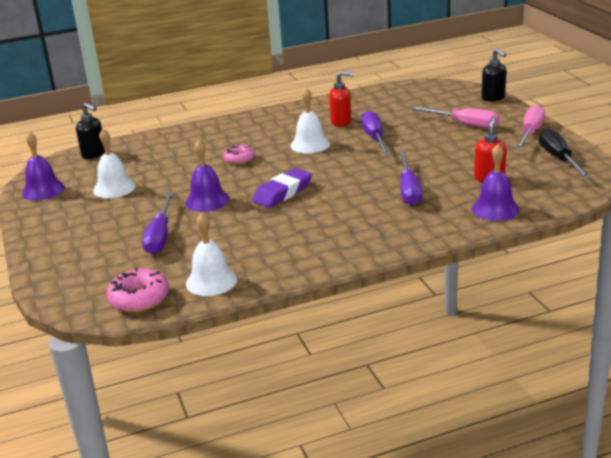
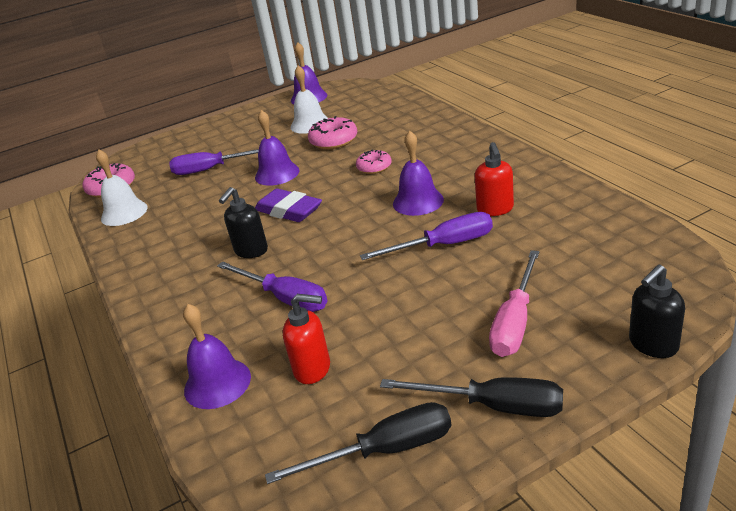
camera: 85 degrees right, 5 degrees up
black soap dispenser [76,103,105,159] -> black soap dispenser moved to [219,187,268,258]
white bell [291,87,330,153] -> purple bell [393,131,444,216]
purple screwdriver [399,152,422,206] -> purple screwdriver turned 135 degrees counterclockwise [217,261,327,312]
pink screwdriver [515,105,545,150] -> black screwdriver [380,377,563,417]
none -> pink donut [308,116,357,149]

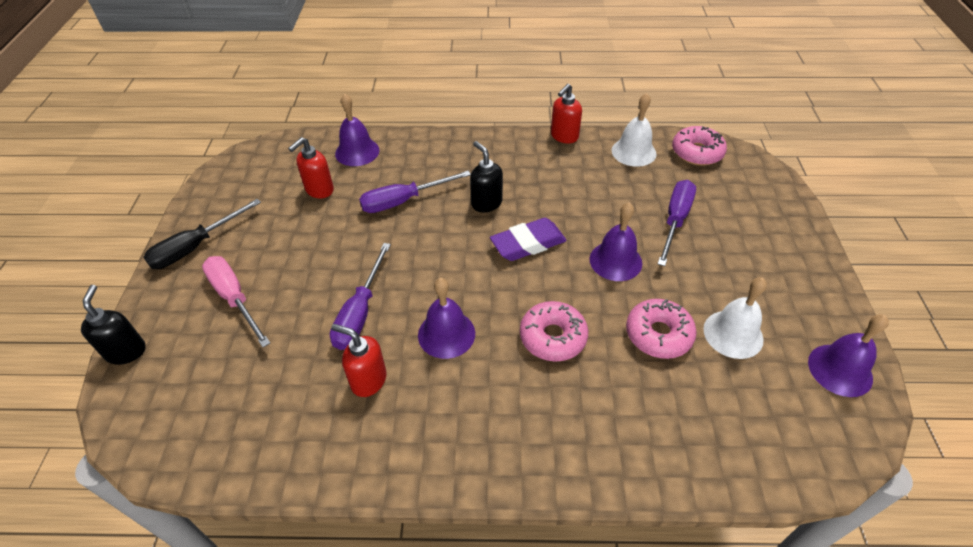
camera: 115 degrees right, 15 degrees up
black screwdriver [265,402,452,484] -> none
pink donut [356,150,392,174] -> pink donut [520,301,588,362], size x1.51
none -> red soap dispenser [551,84,582,144]

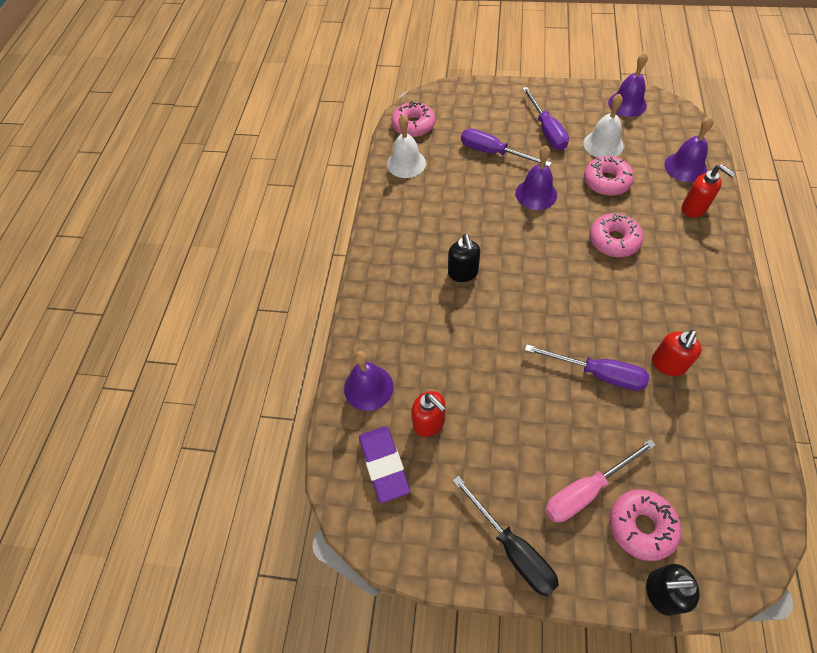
camera: 80 degrees left, 10 degrees up
purple screwdriver [359,171,471,213] -> purple screwdriver moved to [522,87,569,150]
purple bell [418,278,475,359] -> purple bell moved to [664,116,714,182]
black soap dispenser [470,141,503,212] -> black soap dispenser turned 75 degrees counterclockwise [448,234,480,282]
purple eraser [490,218,567,261] -> purple eraser moved to [359,426,410,503]
red soap dispenser [551,84,582,144] -> red soap dispenser moved to [682,164,736,218]
none -> pink donut [609,489,682,561]

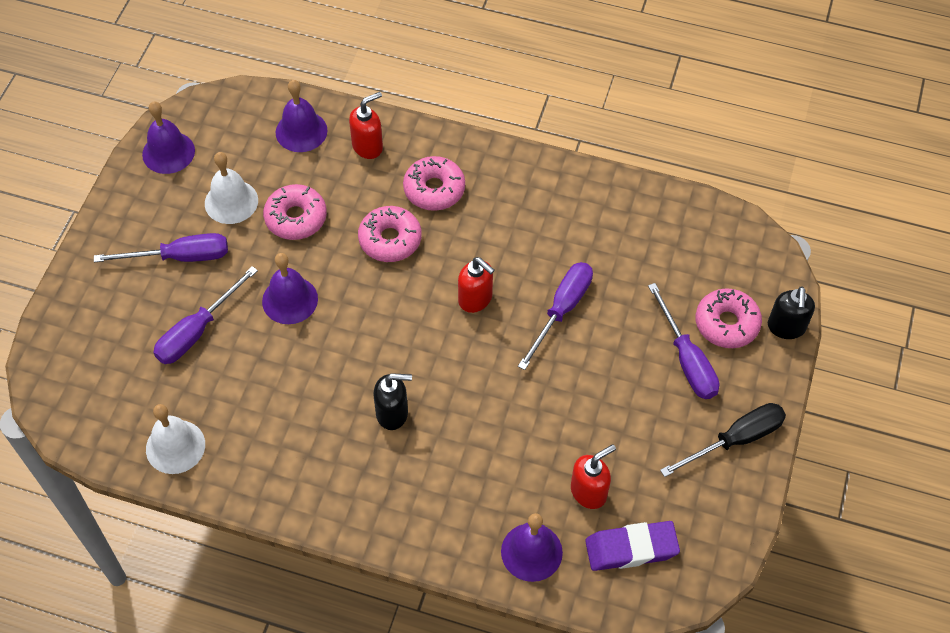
camera: 85 degrees left, 0 degrees up
pink donut [391,101,435,137] -> pink donut moved to [403,156,465,211]
pink screwdriver [545,439,656,522] -> purple screwdriver [648,283,719,399]
red soap dispenser [652,330,702,376] -> red soap dispenser moved to [458,257,495,313]

